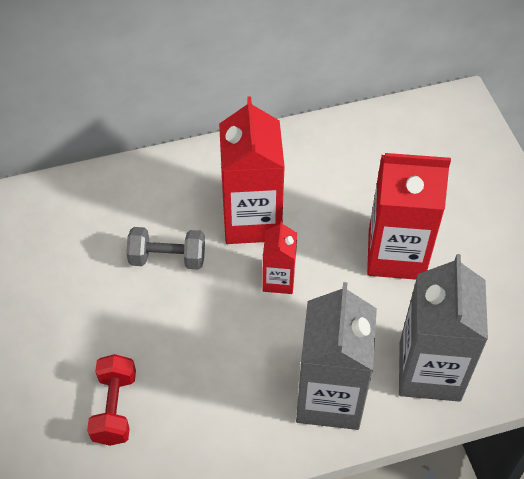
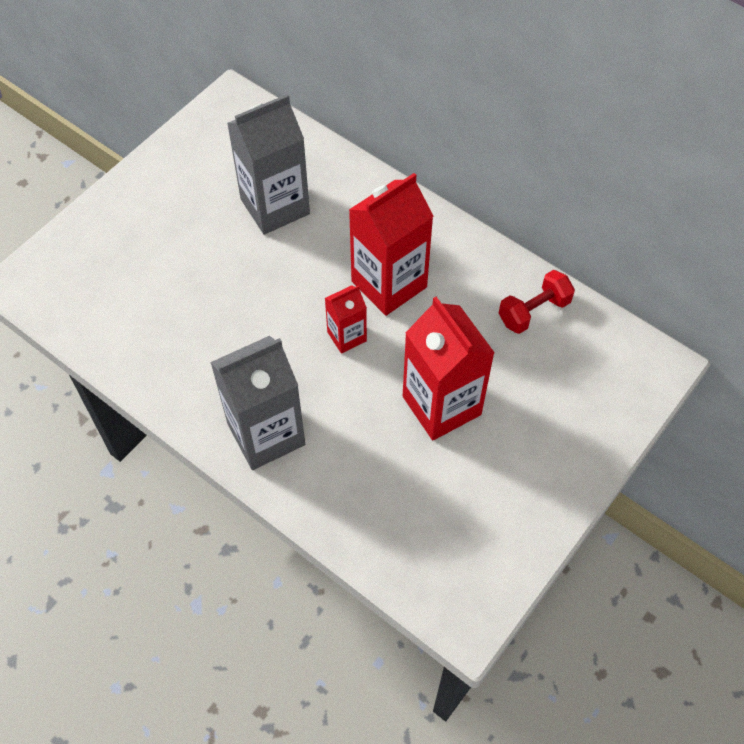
camera: 55 degrees right, 5 degrees up
red dumbbell [87,354,136,446] -> red dumbbell moved to [499,270,575,334]
grey dumbbell [126,227,205,270] -> none
grey carton [399,254,488,402] -> grey carton moved to [227,94,310,235]

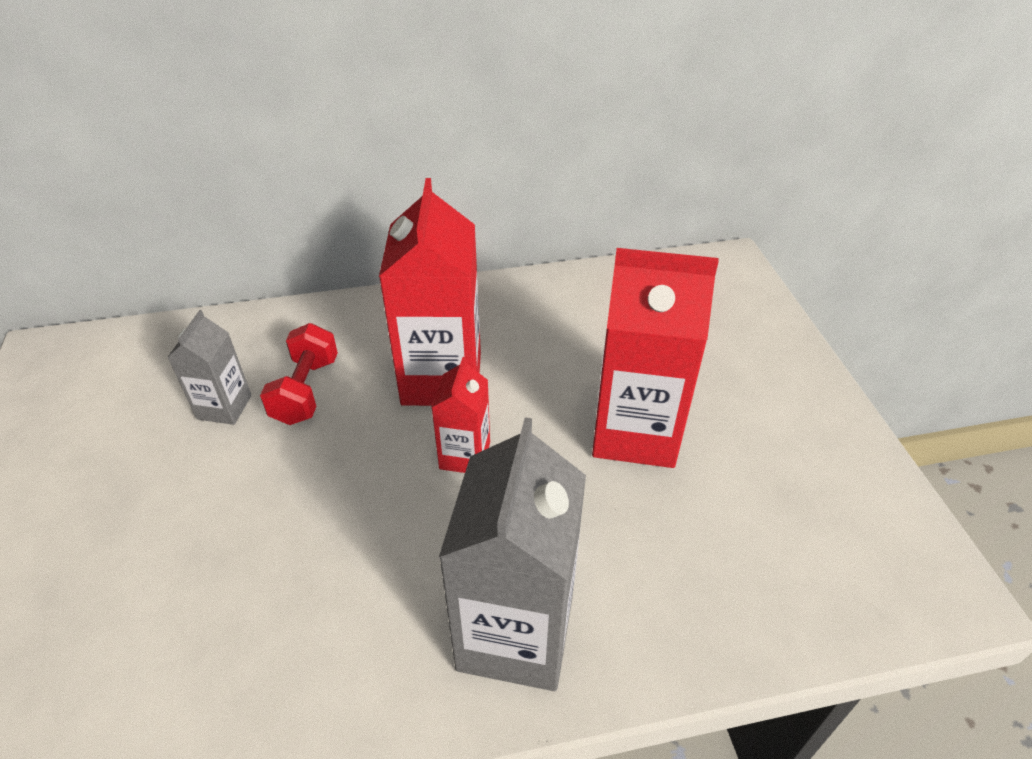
camera: 50 degrees left, 15 degrees down
grey carton [227,94,310,235] -> grey carton [167,310,252,425], size x0.52
red dumbbell [499,270,575,334] -> red dumbbell moved to [260,323,338,425]

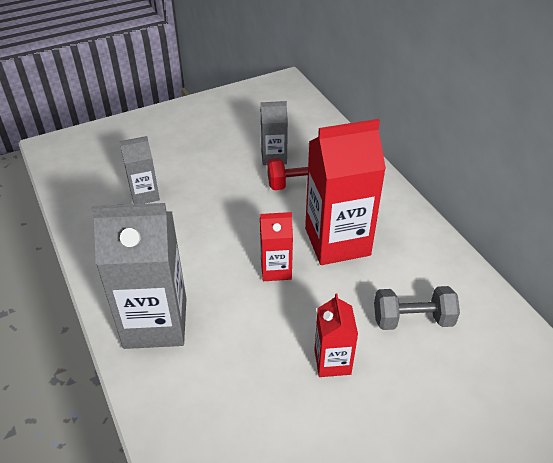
camera: 75 degrees right, 0 degrees up
red carton [592,248,719,468] -> red carton [314,294,358,377], size x0.52
none -> grey carton [119,136,160,204]
none -> grey dumbbell [374,286,460,330]

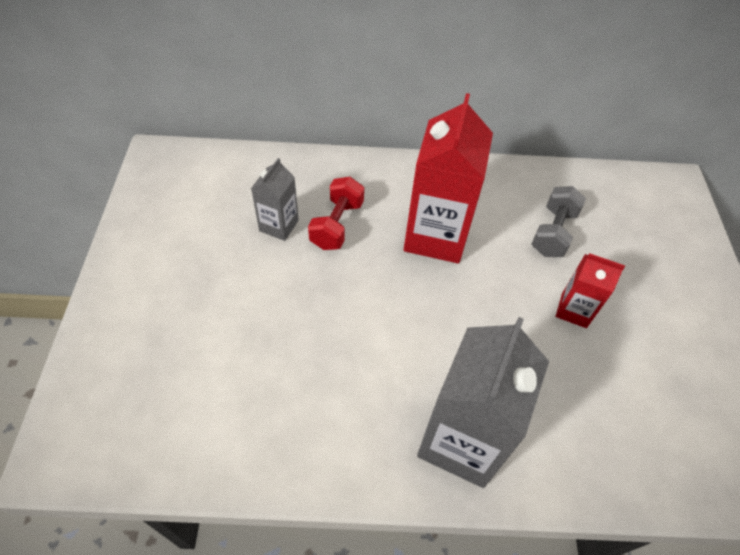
camera: 65 degrees left, 10 degrees up
grey carton [119,136,160,204] -> none
red carton [260,212,293,281] -> none

